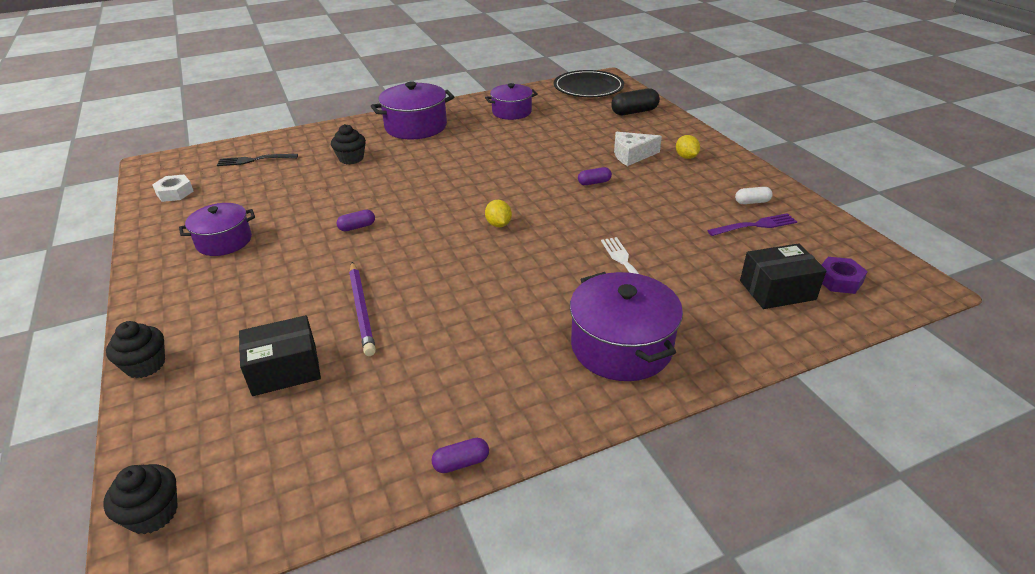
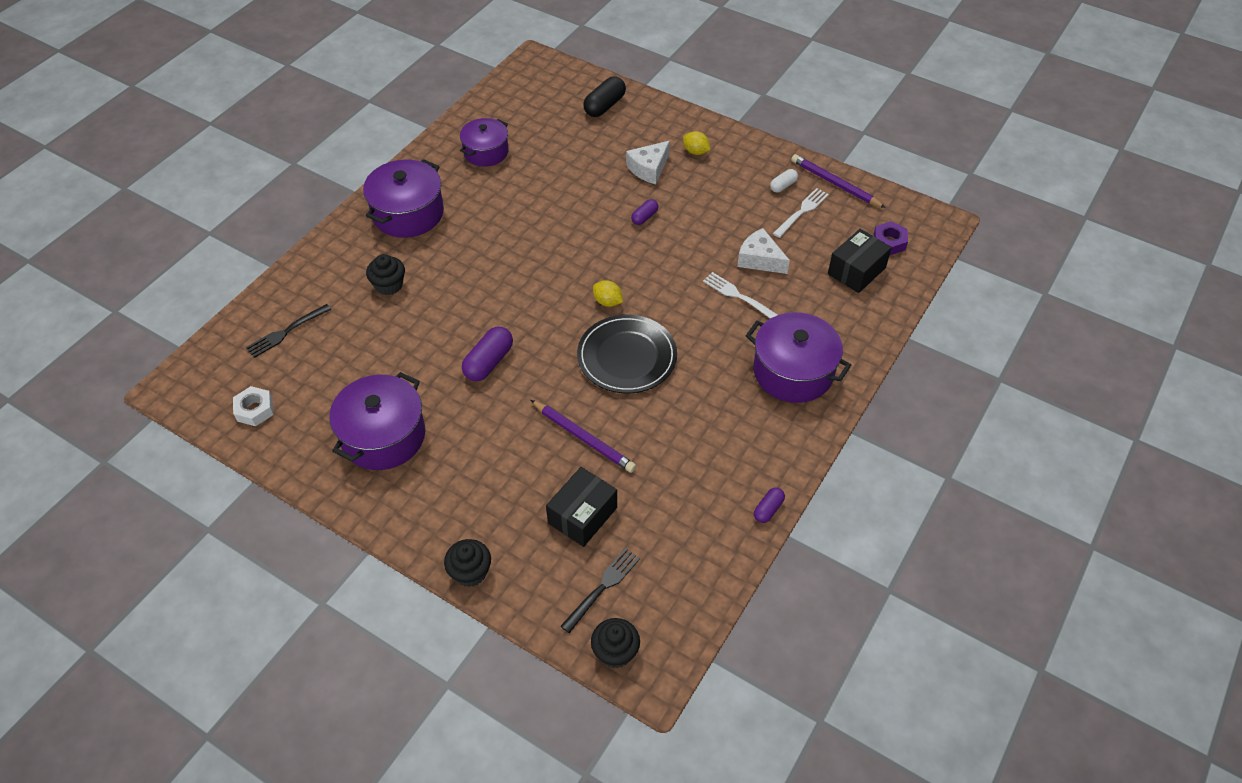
camera: 35 degrees left, 15 degrees up
purple pot [179,203,255,256] -> purple pot [330,372,425,470], size x1.51
purple capsule [337,210,375,231] -> purple capsule [462,326,513,381], size x1.74
black plate [554,70,624,97] -> black plate moved to [577,315,677,393]
purple fork [707,213,797,236] -> white fork [773,188,829,238]
none -> black fork [561,548,640,633]
none -> white cheese [737,228,790,274]
none -> purple pencil [791,154,886,208]

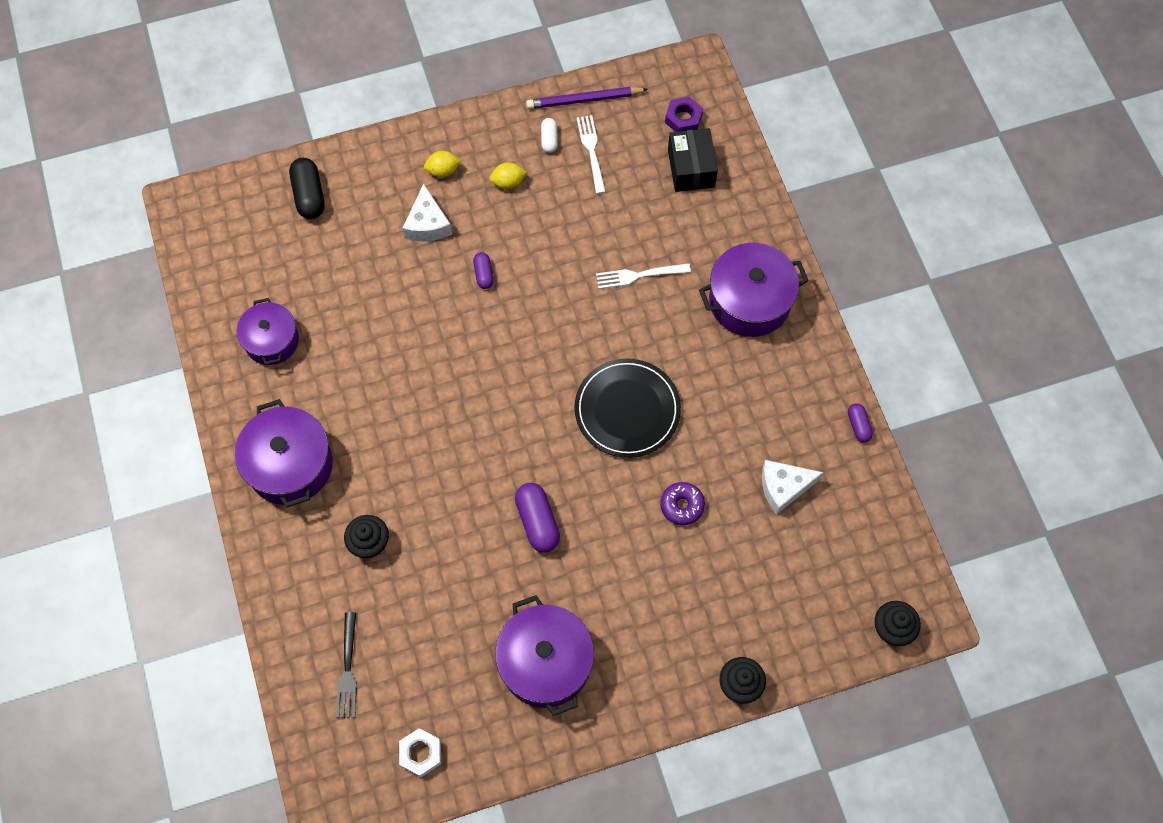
camera: 50 degrees left, 15 degrees up
purple pencil [531,400,636,473] -> purple donut [660,482,705,525]
black box [546,467,617,547] -> none
black fork [561,548,640,633] -> none
yellow lemon [593,280,623,307] -> yellow lemon moved to [490,162,527,189]
white cheese [737,228,790,274] -> white cheese moved to [762,460,824,515]

